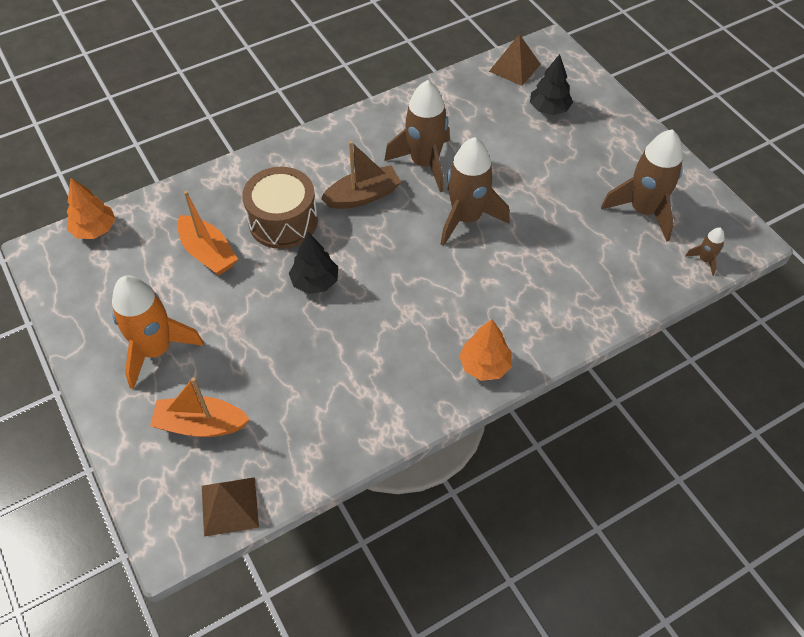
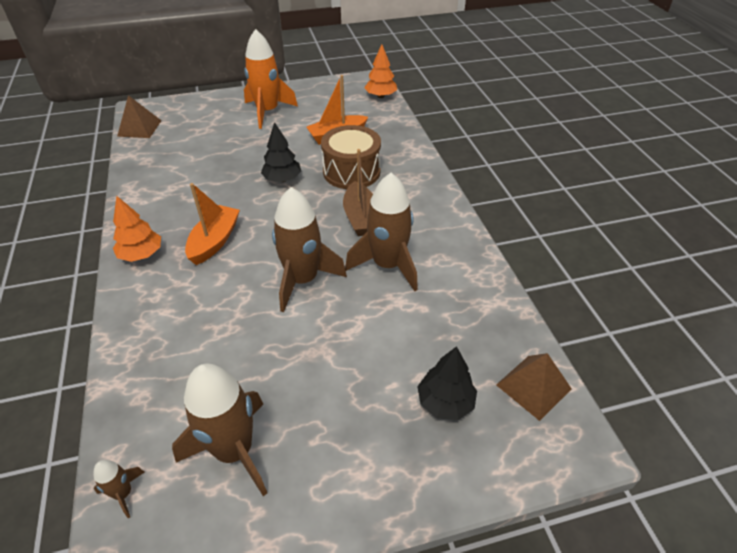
camera: 105 degrees right, 10 degrees down
orange boat [150,377,250,437] -> orange boat moved to [185,183,240,265]

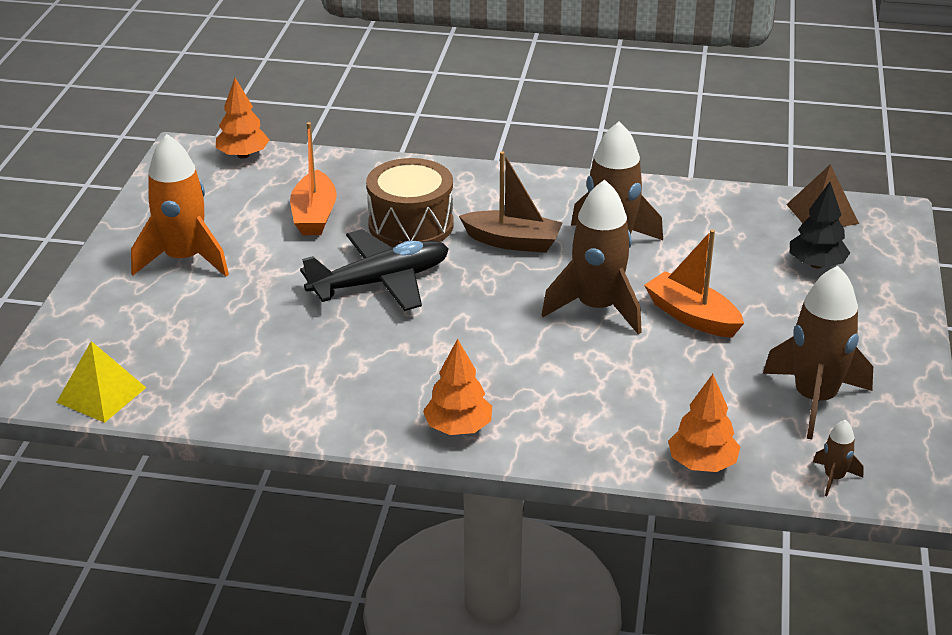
camera: 65 degrees left, 10 degrees down
brown pyramid [117,95,162,138] -> yellow pyramid [57,341,146,423]
orange boat [185,183,240,265] -> orange boat moved to [644,229,744,338]
black tree [261,122,301,182] -> black plane [300,229,449,311]
none -> orange tree [668,374,740,472]

